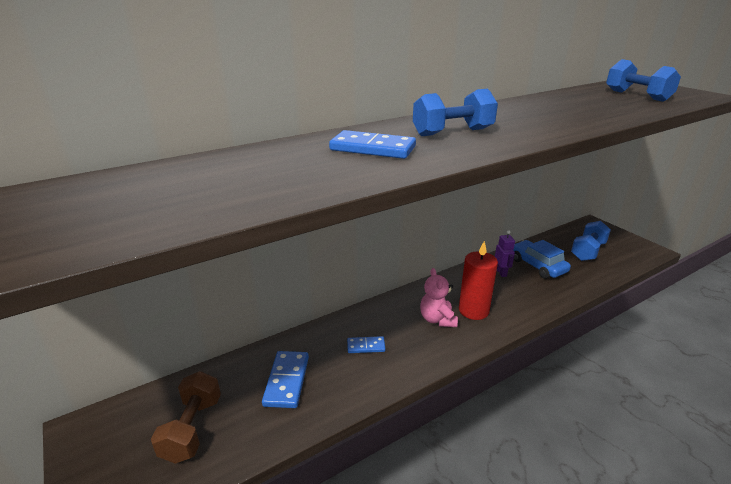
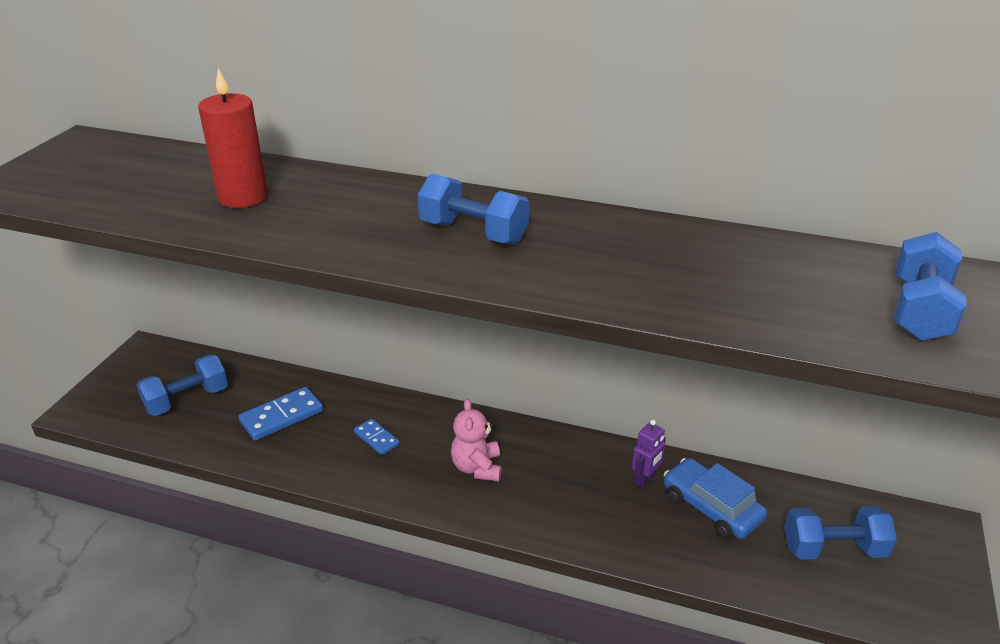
camera: 50 degrees right, 5 degrees up
brown dumbbell [151,371,221,464] -> blue dumbbell [136,355,228,416]
blue domino [329,130,416,159] -> none
pink teddy bear [420,268,458,327] -> pink teddy bear turned 45 degrees counterclockwise [451,399,502,482]
red candle [459,241,498,320] -> red candle moved to [198,68,268,208]
blue car [513,240,571,279] -> blue car turned 60 degrees counterclockwise [664,458,767,539]

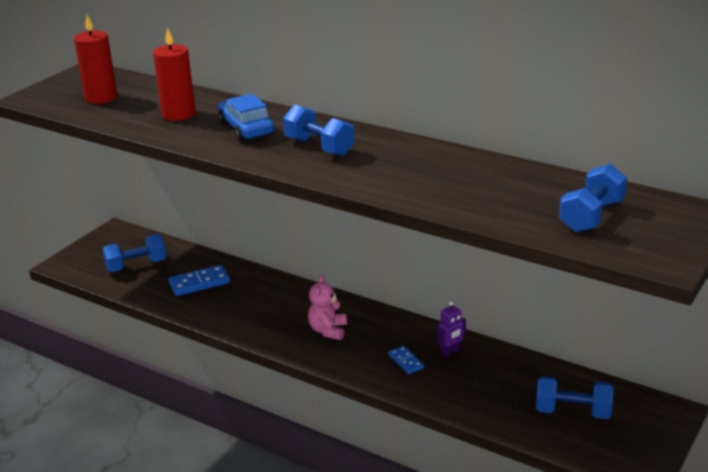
camera: 15 degrees right, 5 degrees down
blue domino [354,419,400,455] -> blue domino moved to [388,346,424,374]
blue car [664,458,767,539] -> blue car moved to [218,94,274,141]
none -> red candle [74,15,117,104]

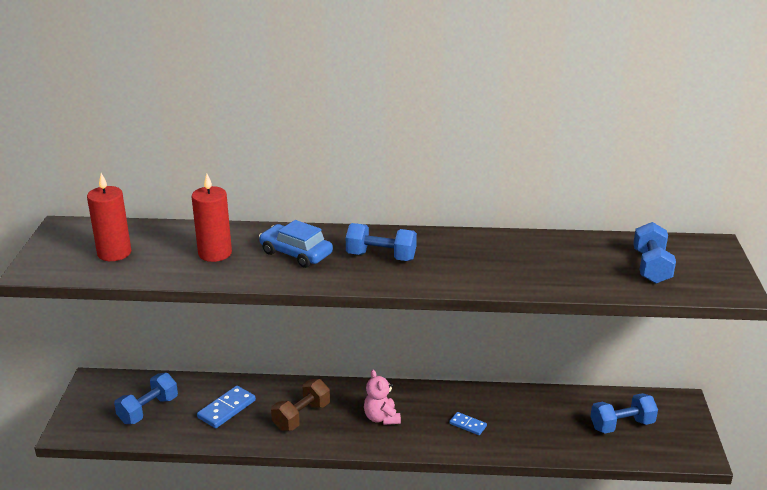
camera: 30 degrees left, 0 degrees up
purple robot [437,301,466,358] -> none
none -> brown dumbbell [271,379,330,431]

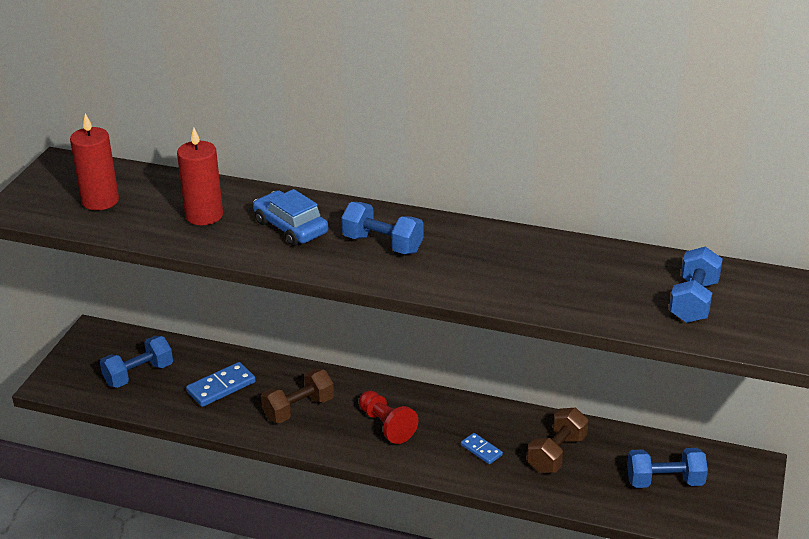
camera: 15 degrees right, 5 degrees up
pink teddy bear [364,370,401,425] -> red pawn [359,391,418,444]
none -> brown dumbbell [527,408,589,473]

